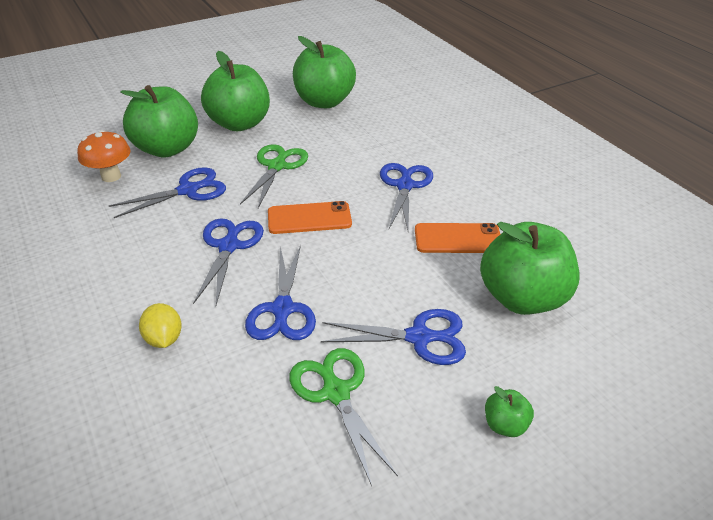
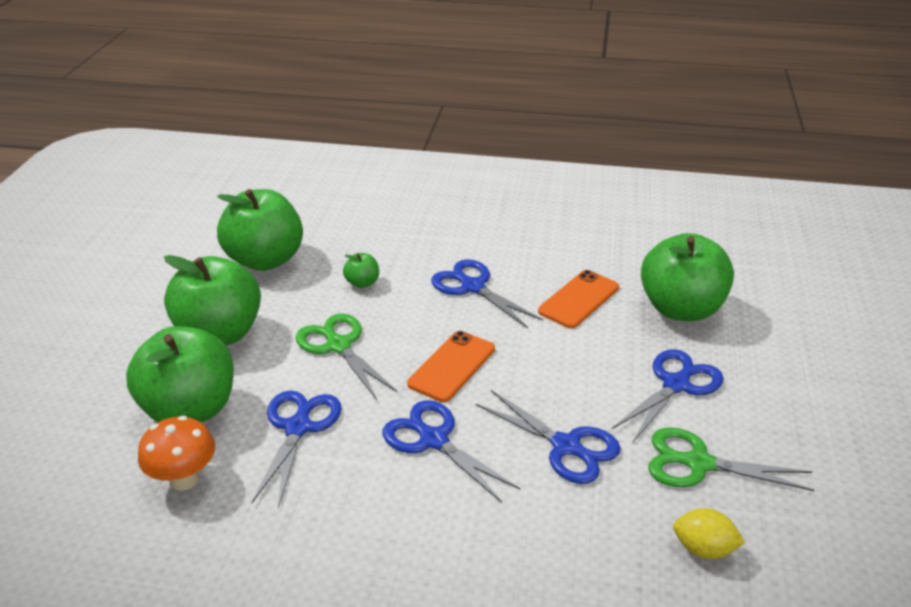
camera: 50 degrees left, 5 degrees down
yellow lemon [139,303,182,348] -> yellow lemon moved to [673,508,746,559]
green apple [485,386,534,437] -> green apple moved to [343,253,379,288]

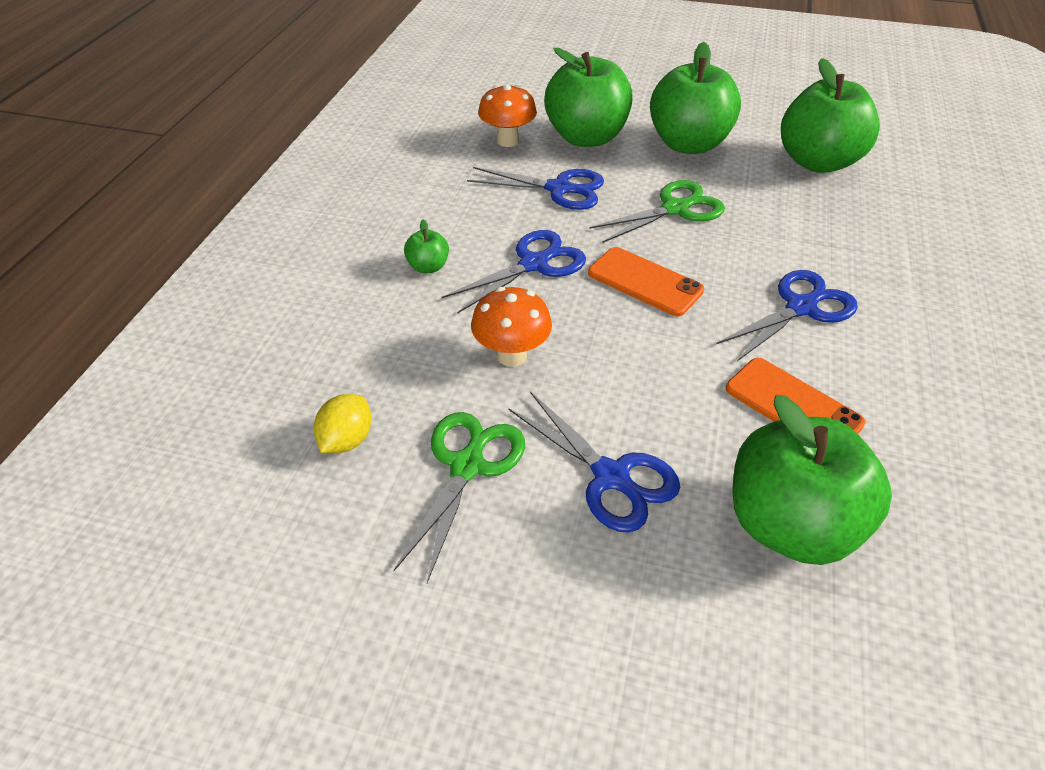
camera: 95 degrees right, 10 degrees up
green apple [343,253,379,288] -> green apple moved to [404,219,449,273]
blue scissors [476,390,621,484] -> orange mushroom [471,287,552,367]

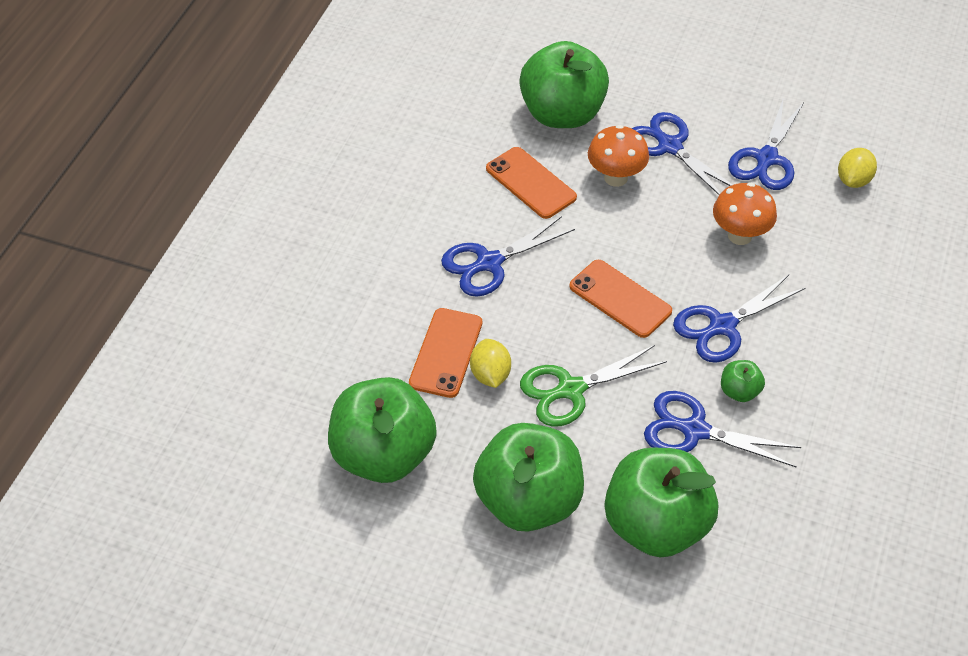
camera: 175 degrees left, 5 degrees up
green scissors [393,412,525,583] -> blue scissors [728,97,804,190]
green apple [404,219,449,273] -> green apple moved to [721,360,765,402]
orange mushroom [478,85,537,147] -> orange mushroom moved to [588,125,649,187]
none -> orange phone [409,308,482,398]
none -> yellow lemon [470,339,511,388]

